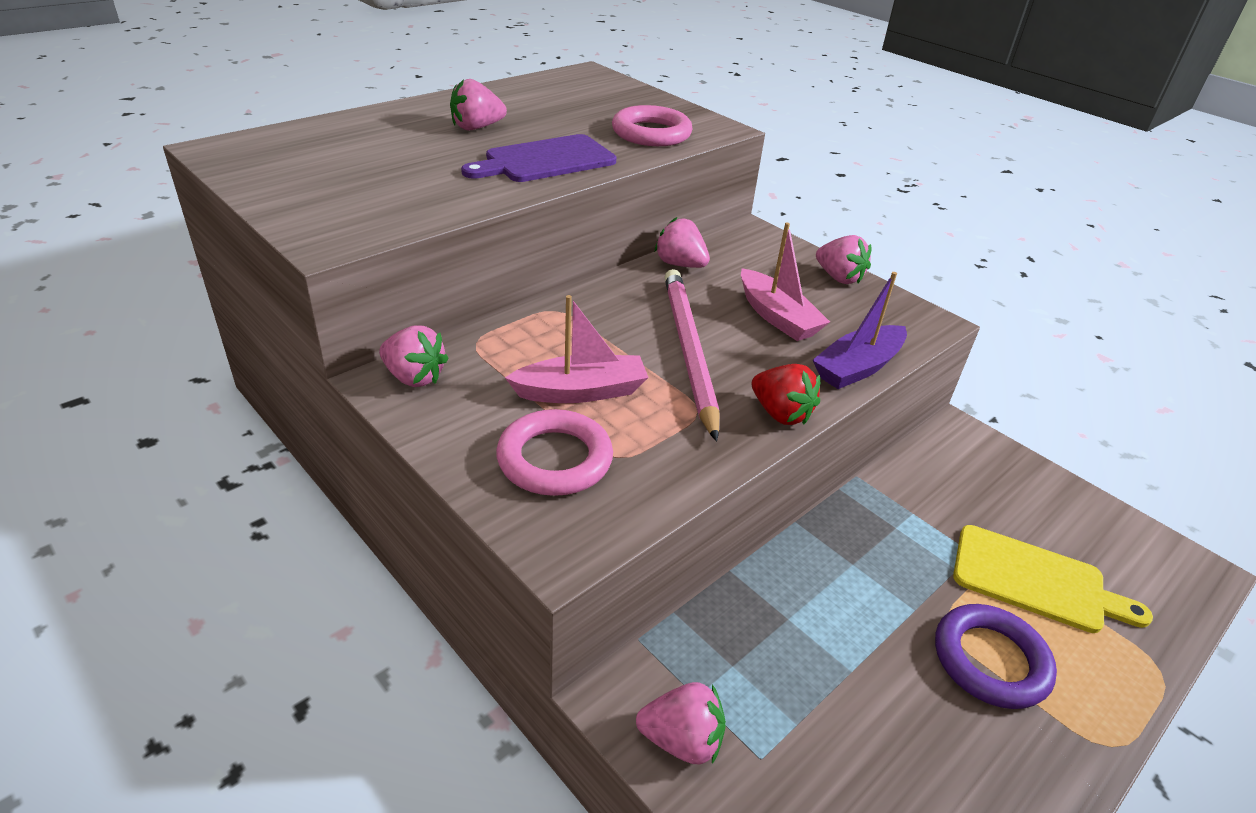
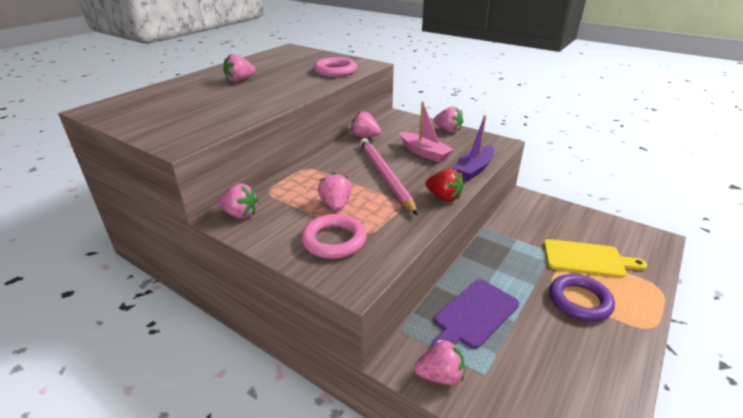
camera: 10 degrees left, 5 degrees down
purple cutting board [461,134,617,182] -> purple cutting board moved to [432,279,519,349]
pink boat [505,295,649,403] -> pink strawberry [318,172,352,211]

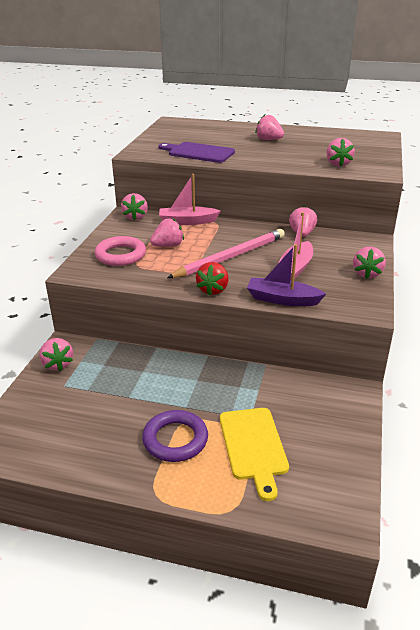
camera: 70 degrees right, 0 degrees up
pink ring [314,57,357,77] -> pink strawberry [327,138,355,167]
purple cutting board [432,279,519,349] -> purple cutting board moved to [158,142,235,163]
none -> pink boat [159,174,221,225]

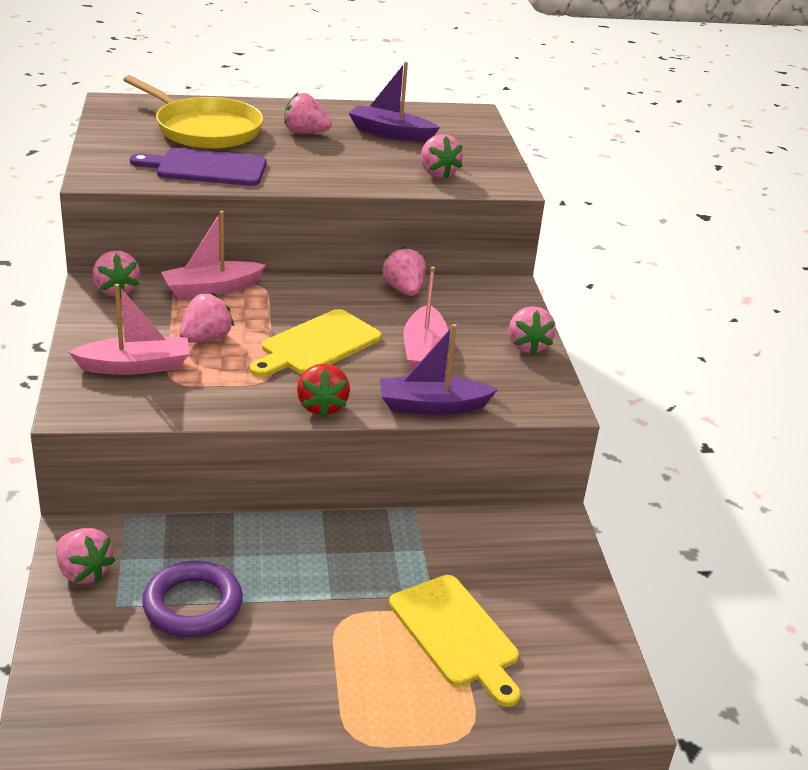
camera: 25 degrees left, 0 degrees up
pink ring [95,236,146,266] -> pink boat [69,284,189,375]
purple ring [142,410,208,462] -> purple ring moved to [142,561,243,637]
pink pencil [167,229,285,278] -> yellow cutting board [250,309,382,377]
none -> yellow pan [123,75,263,149]
none -> purple boat [348,61,440,142]

